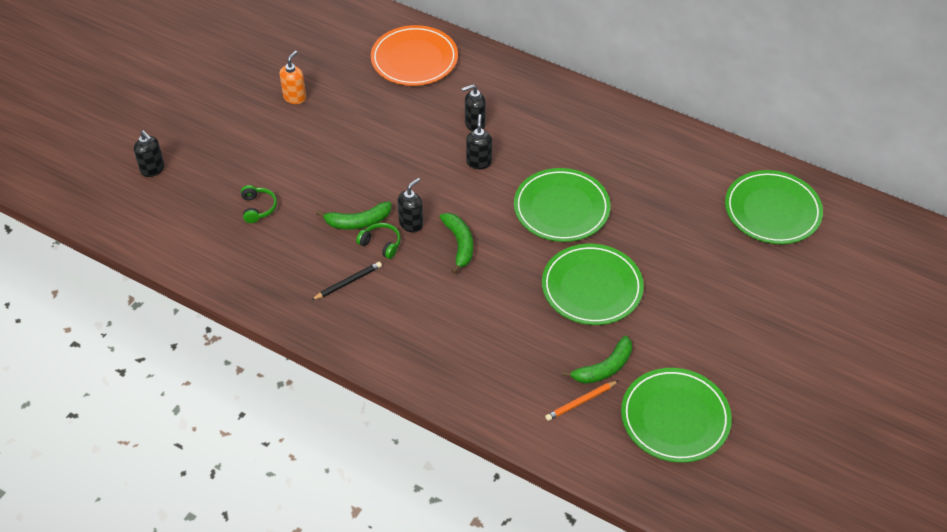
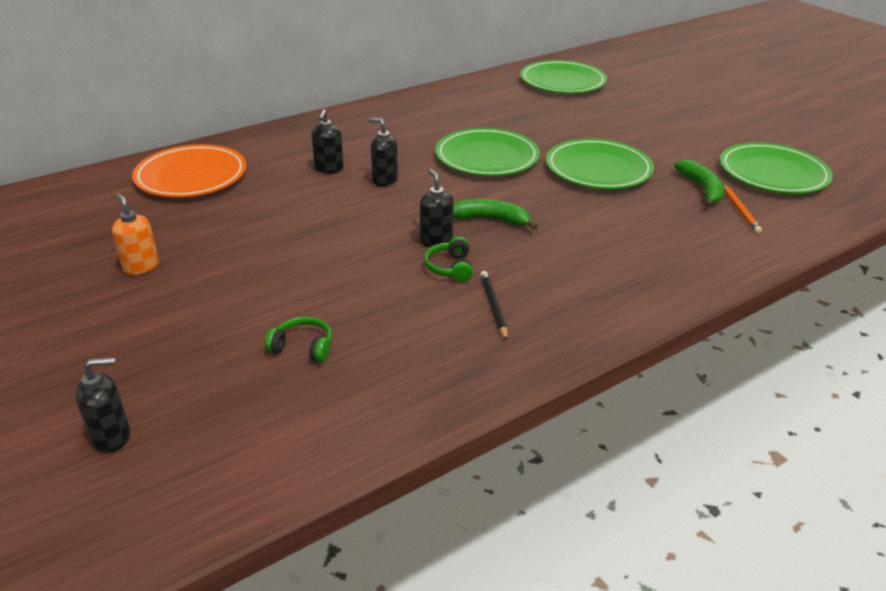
camera: 65 degrees left, 15 degrees down
green banana [316,201,391,230] -> none
green headphones [356,223,401,259] -> green headphones turned 60 degrees counterclockwise [424,237,473,282]

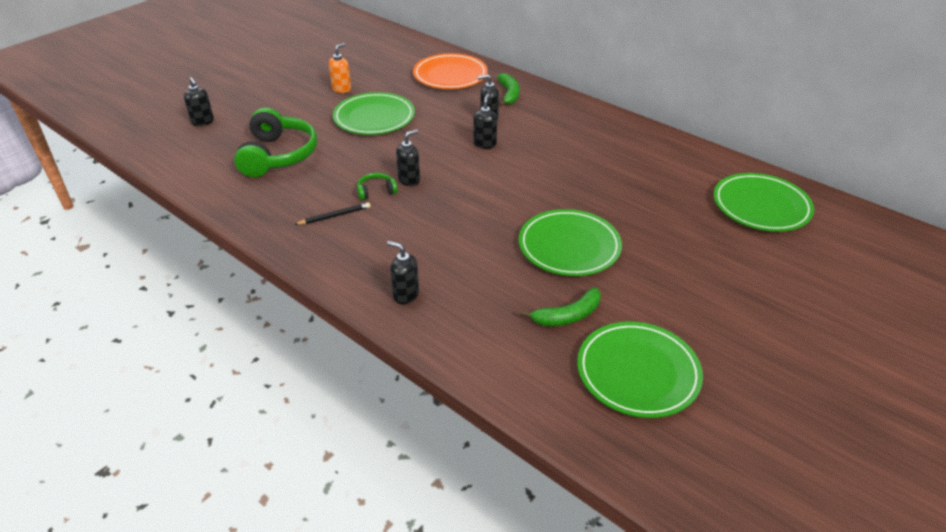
camera: 75 degrees right, 5 degrees up
green headphones [265,316,332,363] -> green headphones [234,108,317,177], size x2.29
green plate [435,128,540,176] -> green plate moved to [333,92,415,135]
green banana [453,199,538,230] -> green banana moved to [497,73,520,106]
orange pencil [723,184,762,233] -> none
none -> black soap dispenser [387,241,419,304]

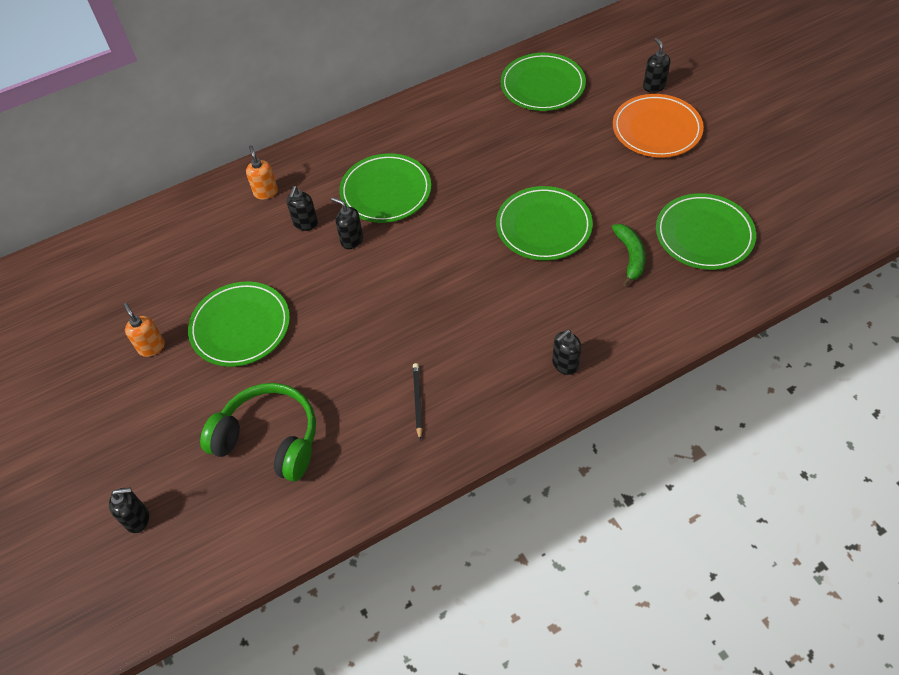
camera: 65 degrees left, 15 degrees up
green headphones [357,173,398,200] -> none
black soap dispenser [396,130,420,186] -> black soap dispenser moved to [643,38,670,93]
orange plate [413,53,488,89] -> orange plate moved to [613,94,704,158]
green banana [497,73,520,106] -> orange soap dispenser [246,145,278,200]
none -> green plate [339,153,431,223]

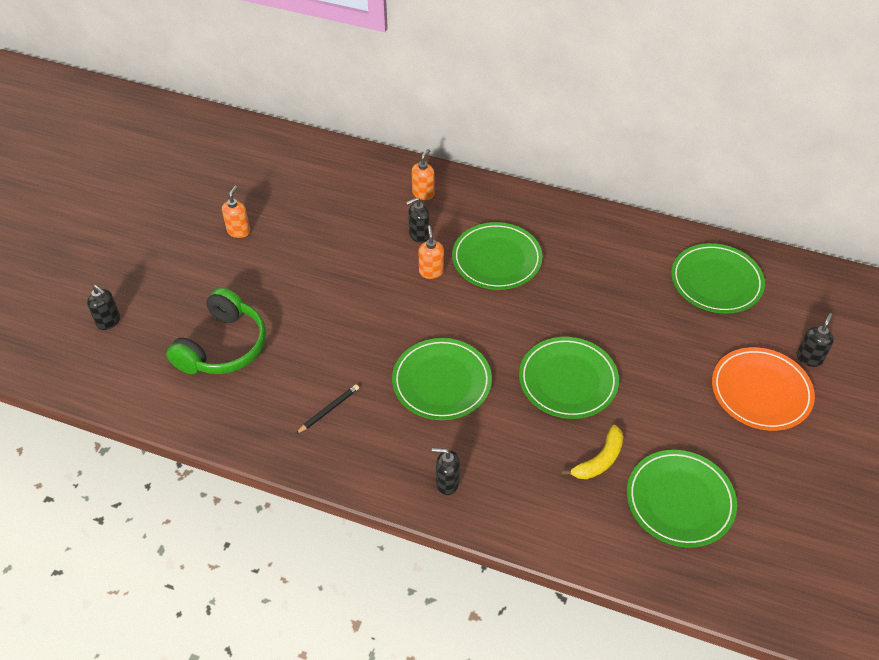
camera: 45 degrees right, 5 degrees down
green plate [188,281,290,367] -> green plate moved to [392,338,492,420]
green headphones [200,383,316,481] -> green headphones turned 45 degrees clockwise [166,287,266,374]
black soap dispenser [331,197,363,249] -> orange soap dispenser [419,226,444,279]
green banana [612,224,646,286] -> yellow banana [561,425,623,479]

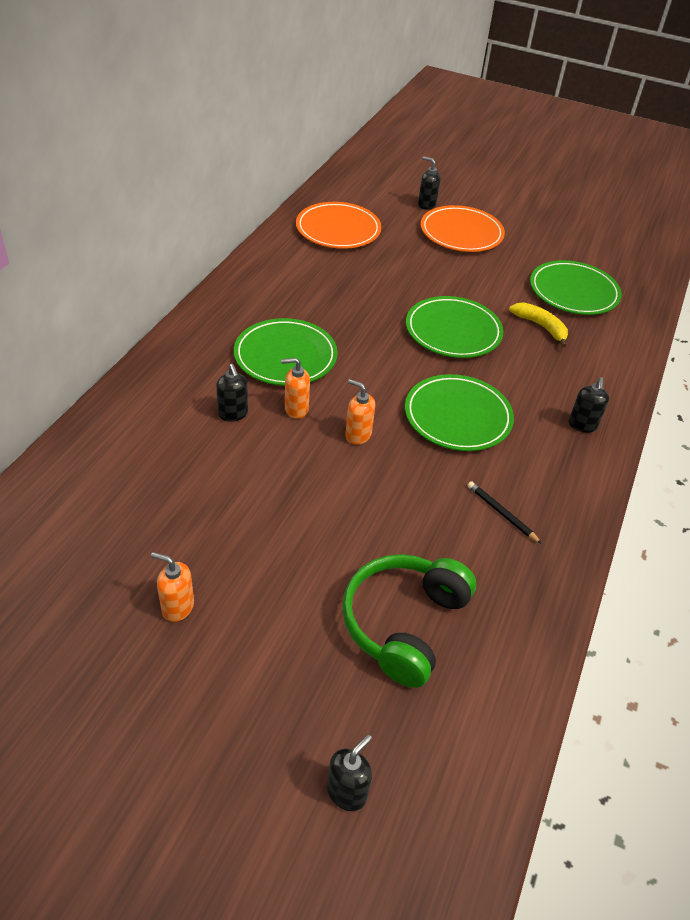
camera: 90 degrees left, 5 degrees down
green headphones [166,287,266,374] -> green headphones turned 90 degrees counterclockwise [342,554,476,688]
orange soap dispenser [412,149,435,200] -> orange soap dispenser moved to [345,379,375,445]
green plate [671,243,765,313] -> orange plate [296,202,381,249]

